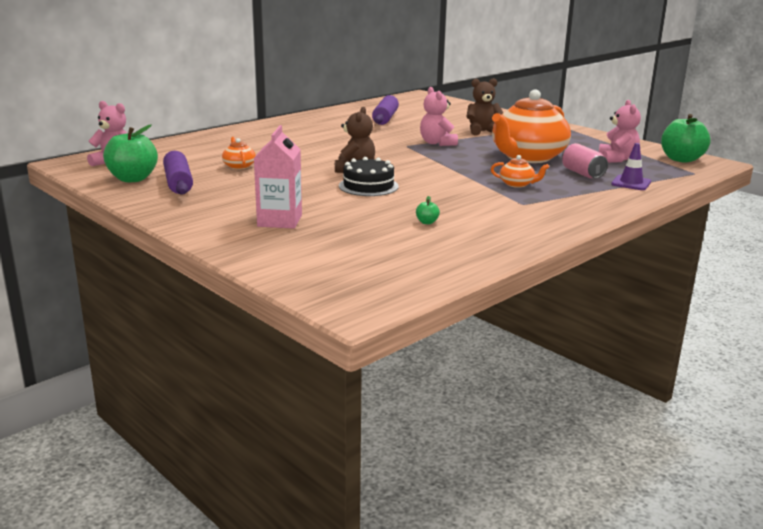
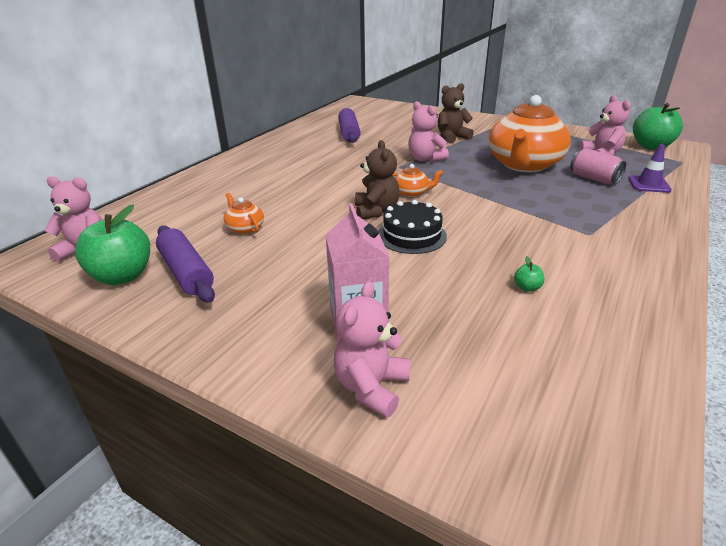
camera: 15 degrees left, 10 degrees up
orange teapot [491,155,549,188] -> orange teapot moved to [393,164,443,197]
none -> pink teddy bear [334,281,410,418]

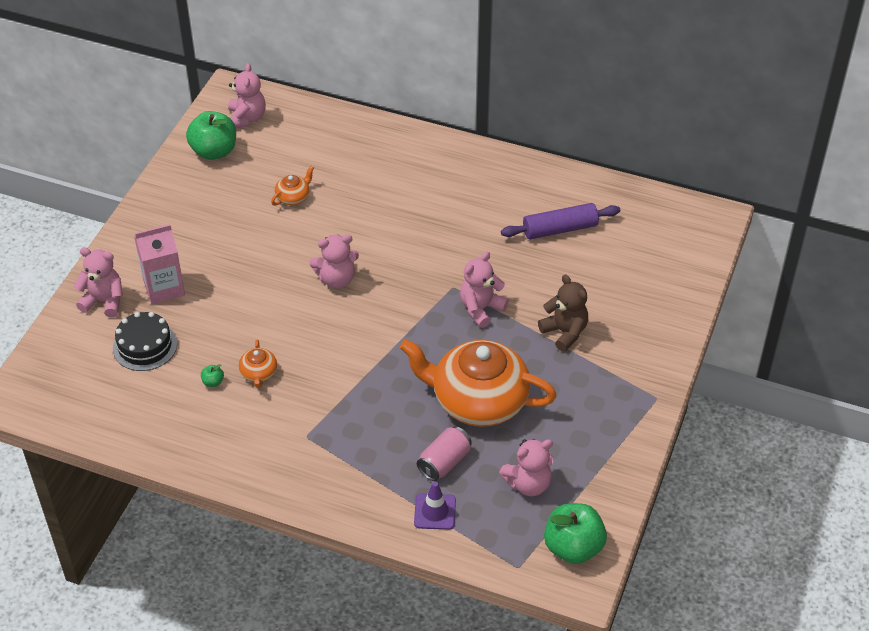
camera: 80 degrees right, 15 degrees up
purple rolling pin [156,225,215,303] -> none
brown teddy bear [355,140,399,219] -> pink teddy bear [309,234,359,288]
black cake [378,200,447,254] -> black cake moved to [113,312,177,371]
orange teapot [393,164,443,197] -> orange teapot moved to [239,339,277,388]

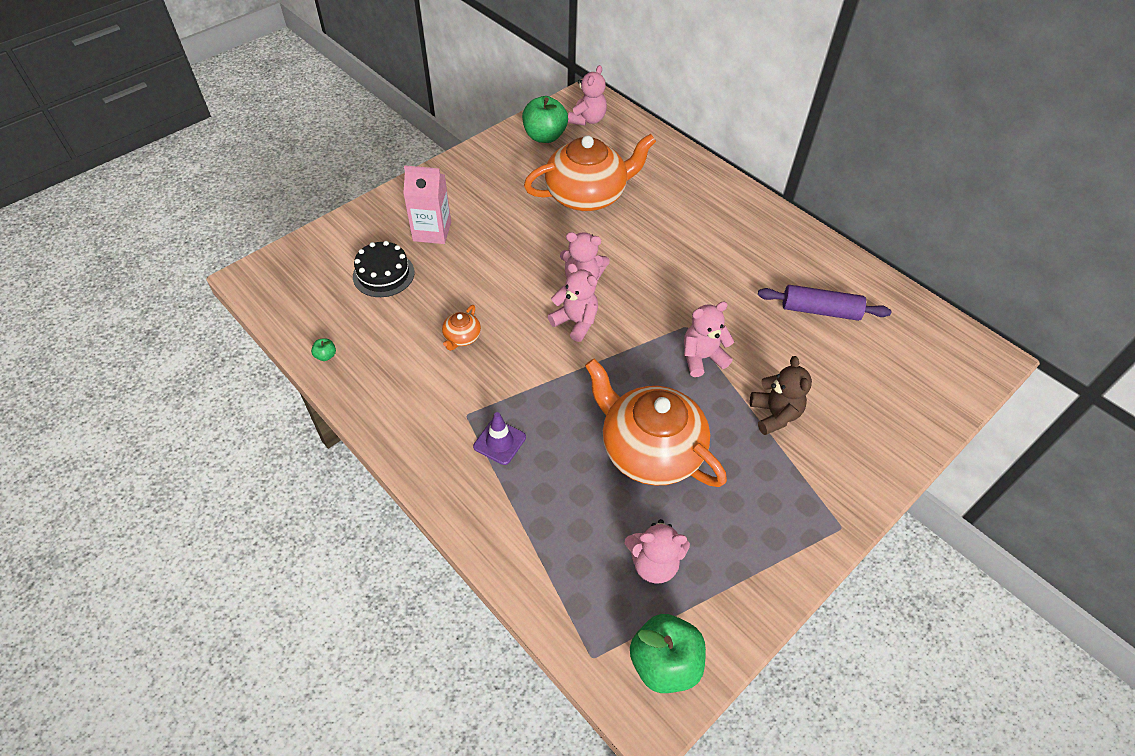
camera: 25 degrees right, 5 degrees up
pink teddy bear [74,247,123,318] -> pink teddy bear moved to [548,263,598,342]
green apple [201,364,224,387] -> green apple moved to [311,338,336,361]
orange teapot [271,166,314,206] -> orange teapot [524,134,656,211], size x2.46
purple traffic cone [414,482,456,530] -> purple traffic cone moved to [473,412,526,465]
pink can [417,426,472,481] -> none

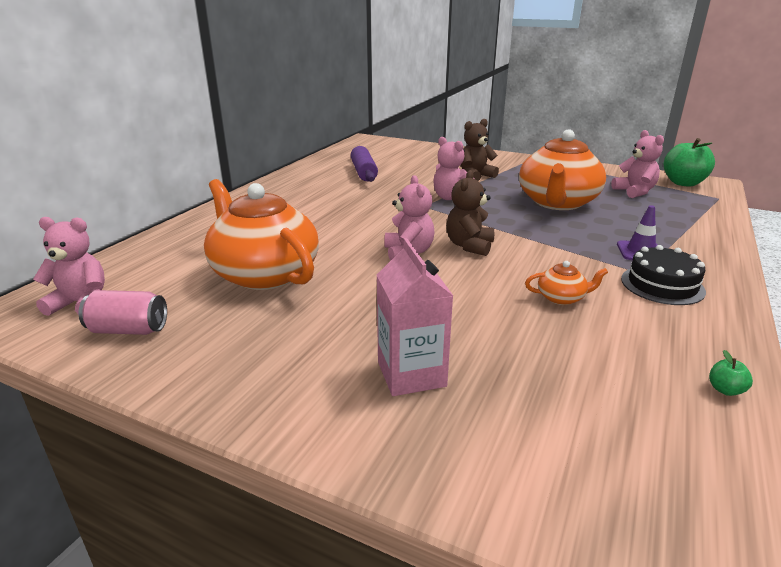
camera: 110 degrees left, 25 degrees down
black cake [353,241,415,297] -> black cake moved to [621,245,706,305]
green apple [522,96,568,143] -> pink can [79,290,167,335]
pink teddy bear [548,263,598,342] -> brown teddy bear [446,170,494,256]

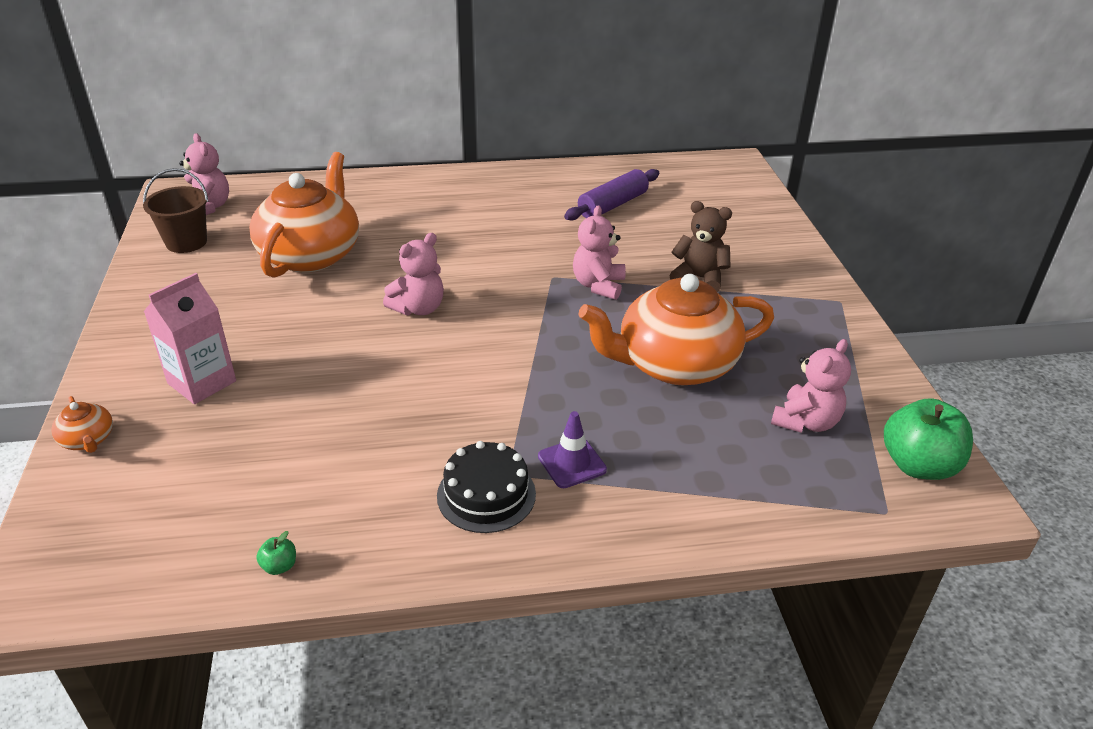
camera: 55 degrees right, 10 degrees up
pink can [79,290,167,335] -> brown bucket [143,168,208,253]
brown teddy bear [446,170,494,256] -> none
orange teapot [525,261,608,305] -> orange teapot moved to [51,396,113,453]

